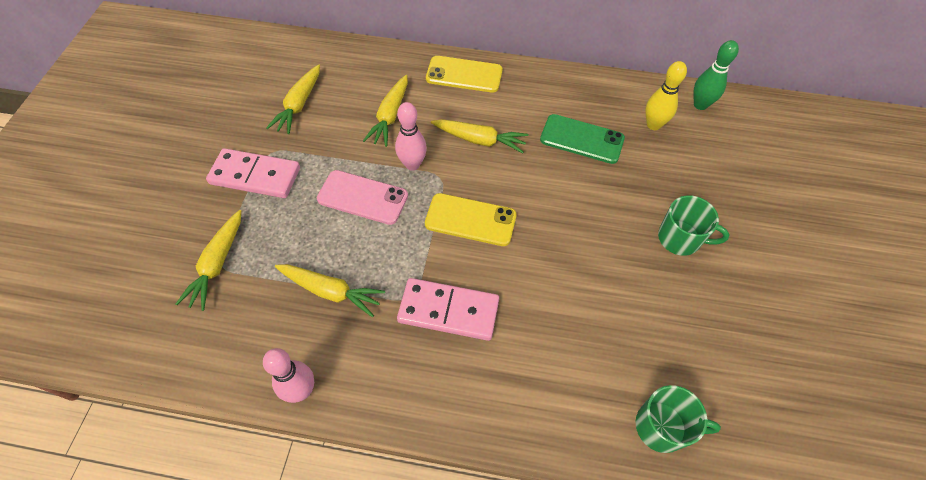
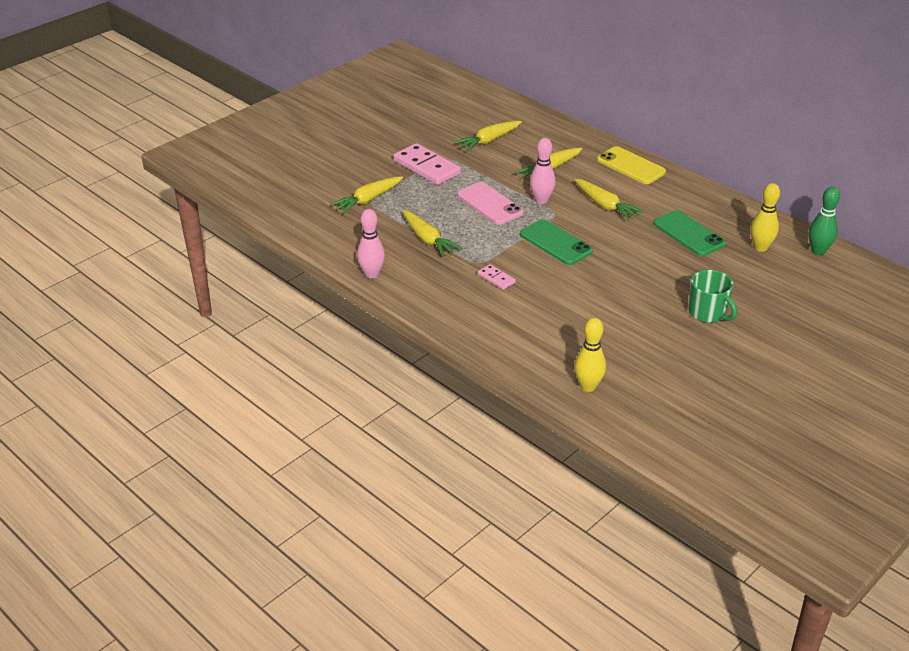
camera: 35 degrees right, 20 degrees down
pink domino [397,278,499,341] -> pink domino [478,264,516,290], size x0.49
yellow phone [425,193,517,246] -> green phone [520,219,593,265]
green mug [636,385,721,453] -> yellow bowling pin [574,318,606,392]

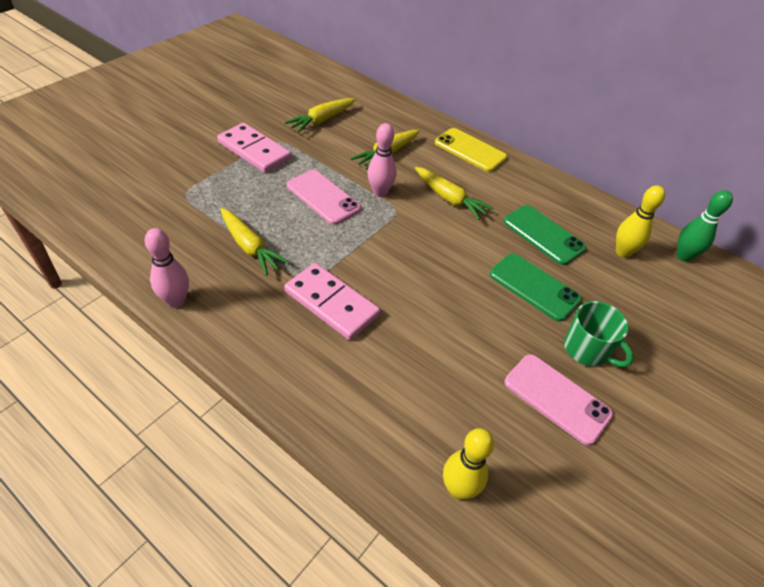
camera: 10 degrees left, 10 degrees up
yellow carrot [330,176,403,214] -> none
pink domino [478,264,516,290] -> pink domino [284,263,380,340], size x2.05
green phone [520,219,593,265] -> green phone moved to [490,253,582,322]
none -> pink phone [504,354,613,446]

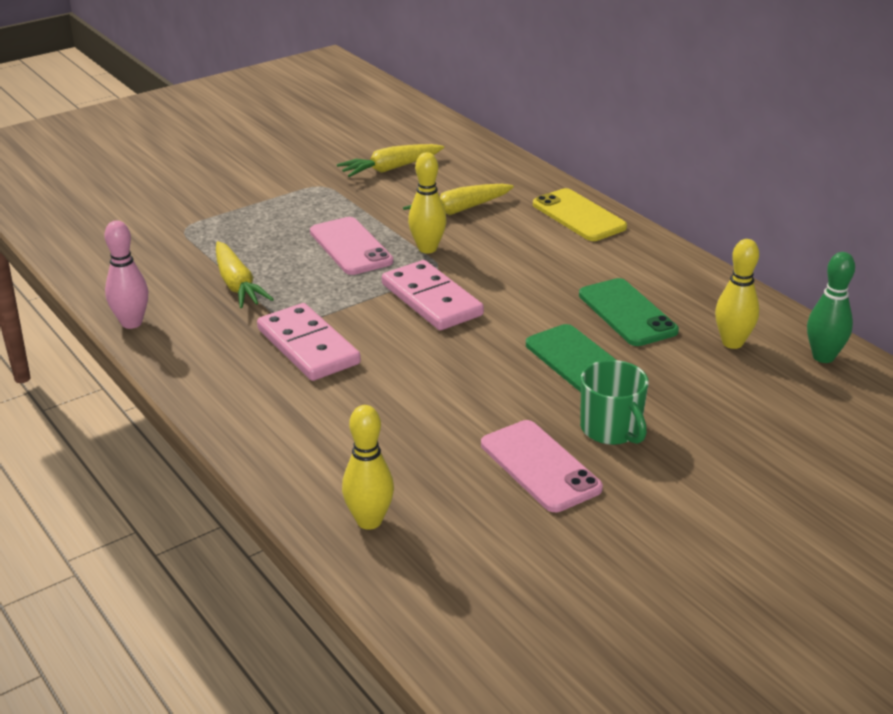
camera: 20 degrees right, 15 degrees down
pink domino [217,123,291,173] -> pink domino moved to [382,260,484,330]
pink bowling pin [367,123,396,197] -> yellow bowling pin [408,152,446,253]
yellow carrot [415,167,494,220] -> none

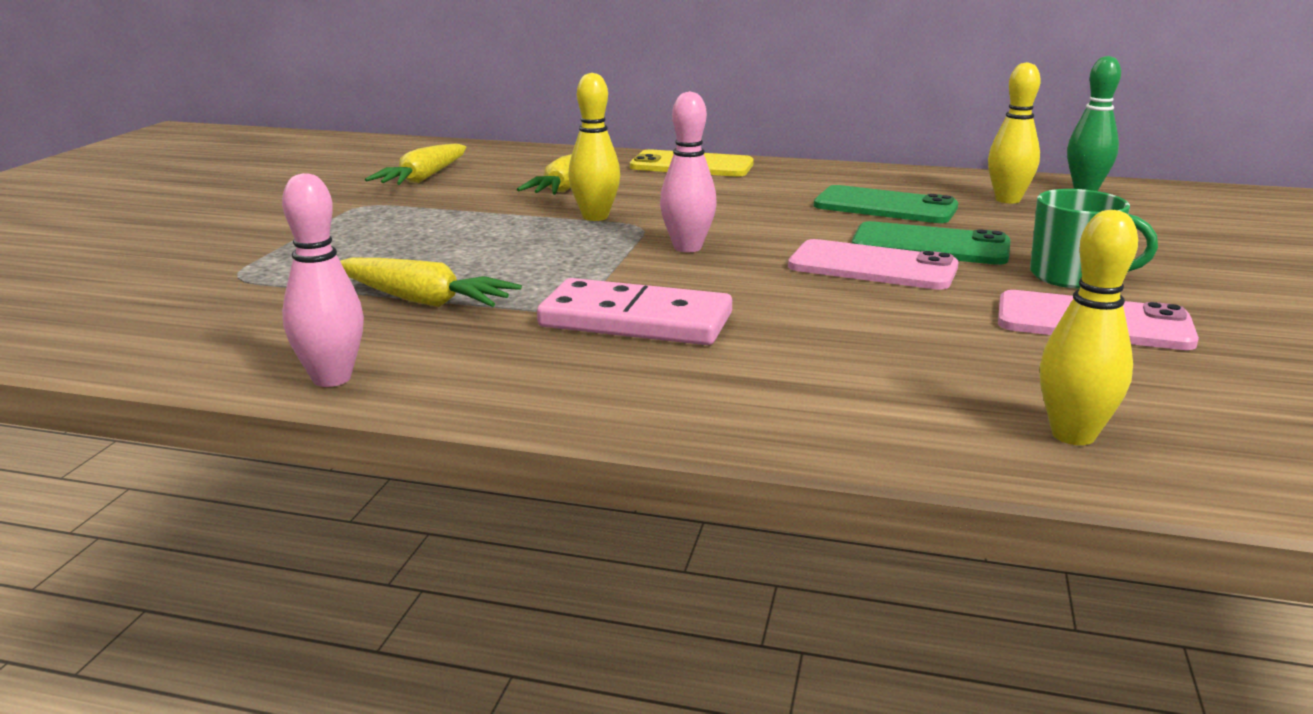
camera: 40 degrees left, 10 degrees down
pink phone [310,217,393,275] -> pink phone moved to [788,239,959,290]
pink domino [382,260,484,330] -> pink bowling pin [660,91,717,252]

